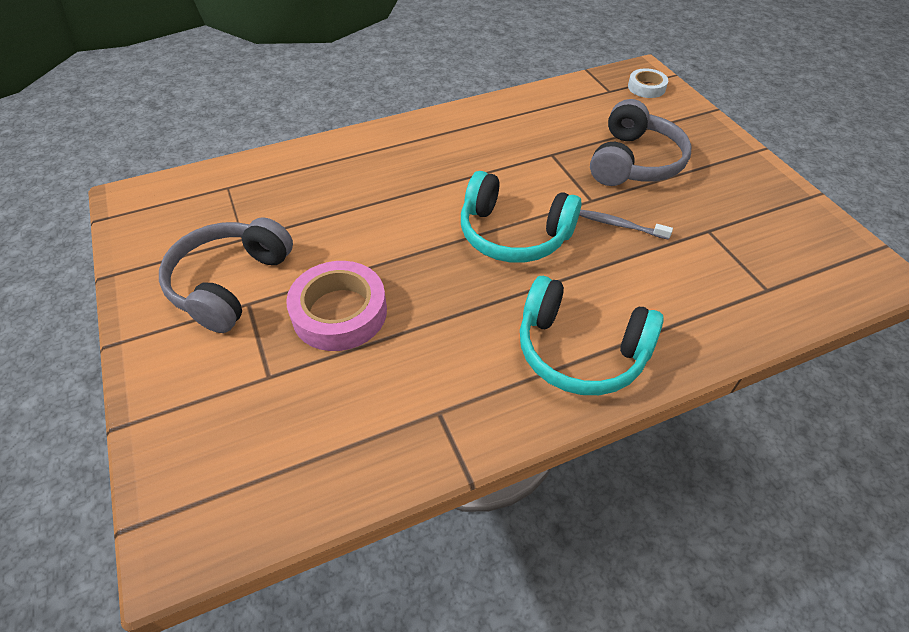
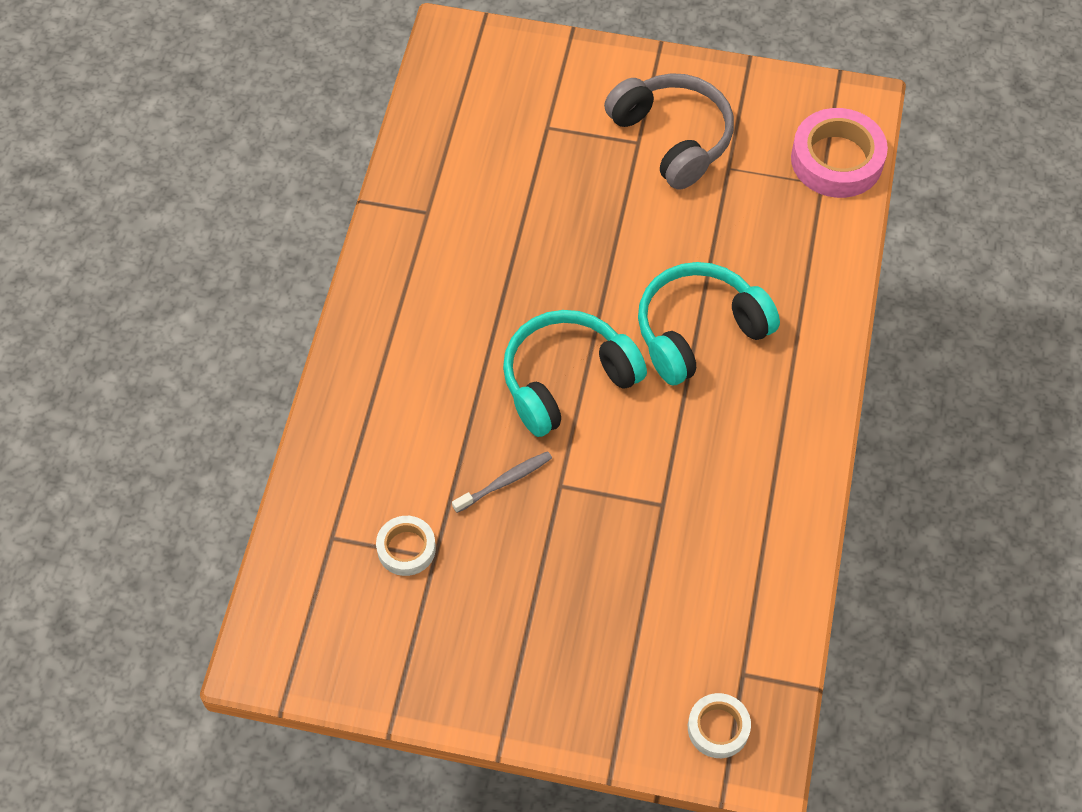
camera: 125 degrees right, 10 degrees up
pink tape [286,261,387,351] -> pink tape moved to [791,108,888,198]
turquoise headphones [520,276,664,395] -> turquoise headphones moved to [638,262,780,385]
grey headphones [590,99,691,186] -> none
none -> white tape [376,516,436,576]

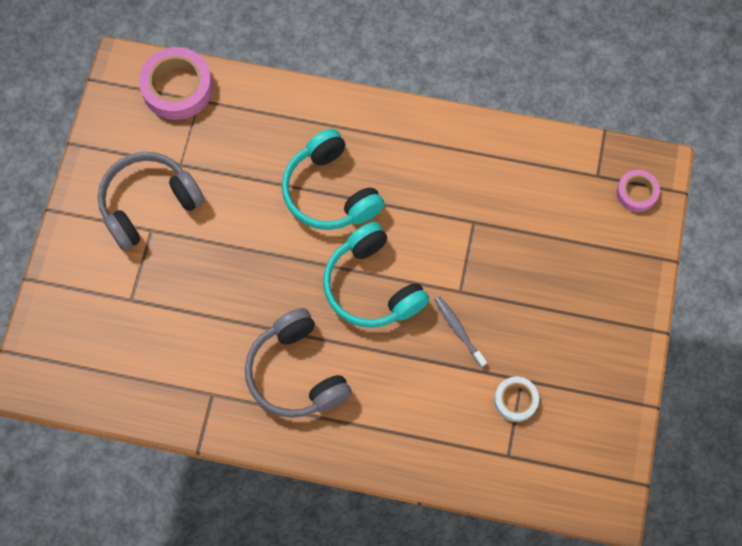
camera: 90 degrees left, 10 degrees up
white tape [688,693,751,758] -> pink tape [616,170,660,212]
none -> grey headphones [245,308,352,418]

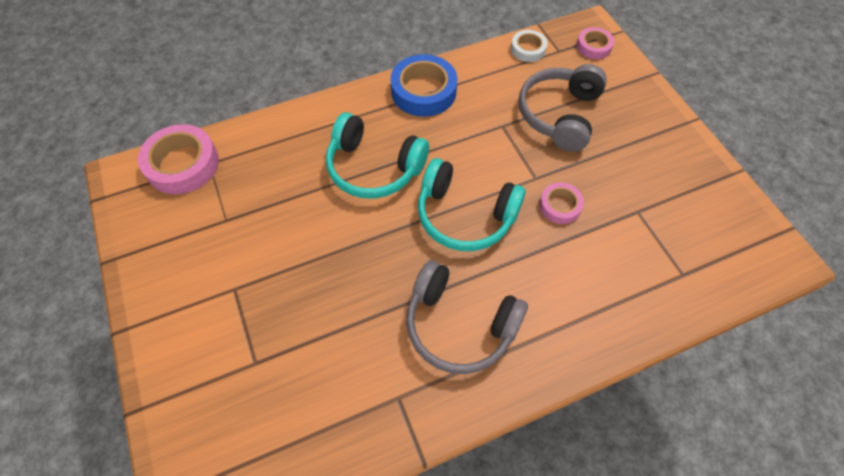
camera: 35 degrees left, 10 degrees down
grey headphones [98,152,205,251] -> grey headphones moved to [519,64,607,152]
grey toothbrush [435,296,487,368] -> pink tape [539,183,584,224]
white tape [494,377,539,422] -> white tape moved to [511,30,547,62]
none -> blue tape [390,54,458,117]

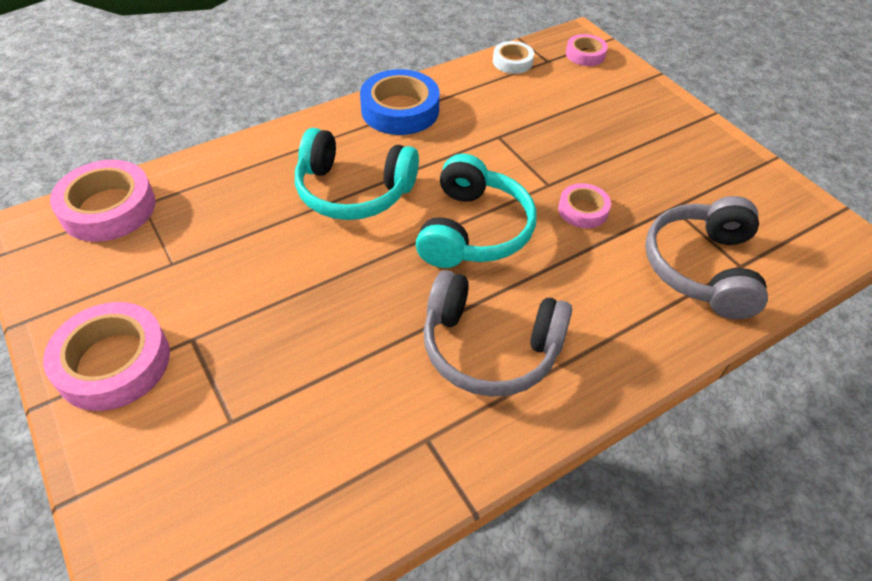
camera: 10 degrees left, 10 degrees down
turquoise headphones [418,158,526,251] -> turquoise headphones turned 90 degrees counterclockwise [416,154,537,268]
grey headphones [519,64,607,152] -> grey headphones moved to [645,196,768,319]
none -> pink tape [43,302,170,411]

